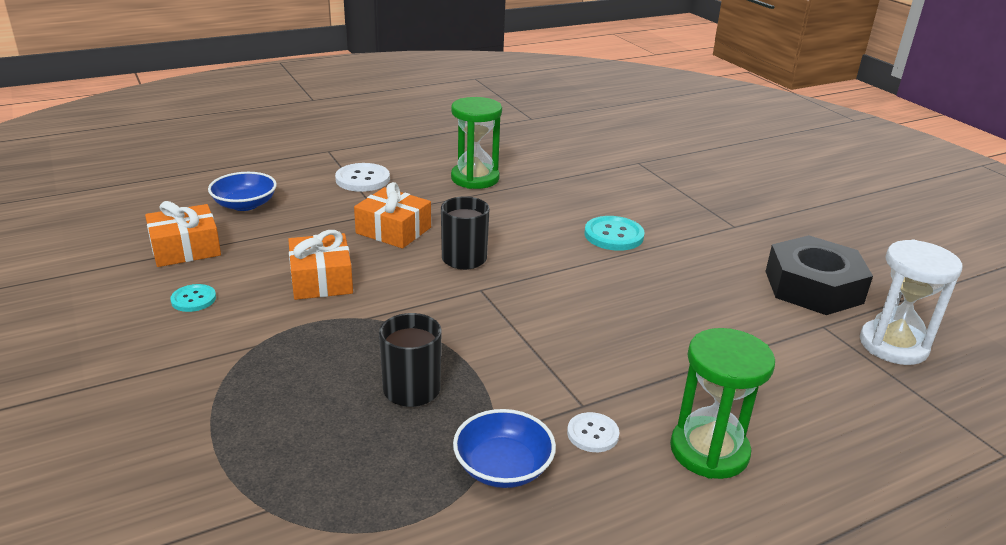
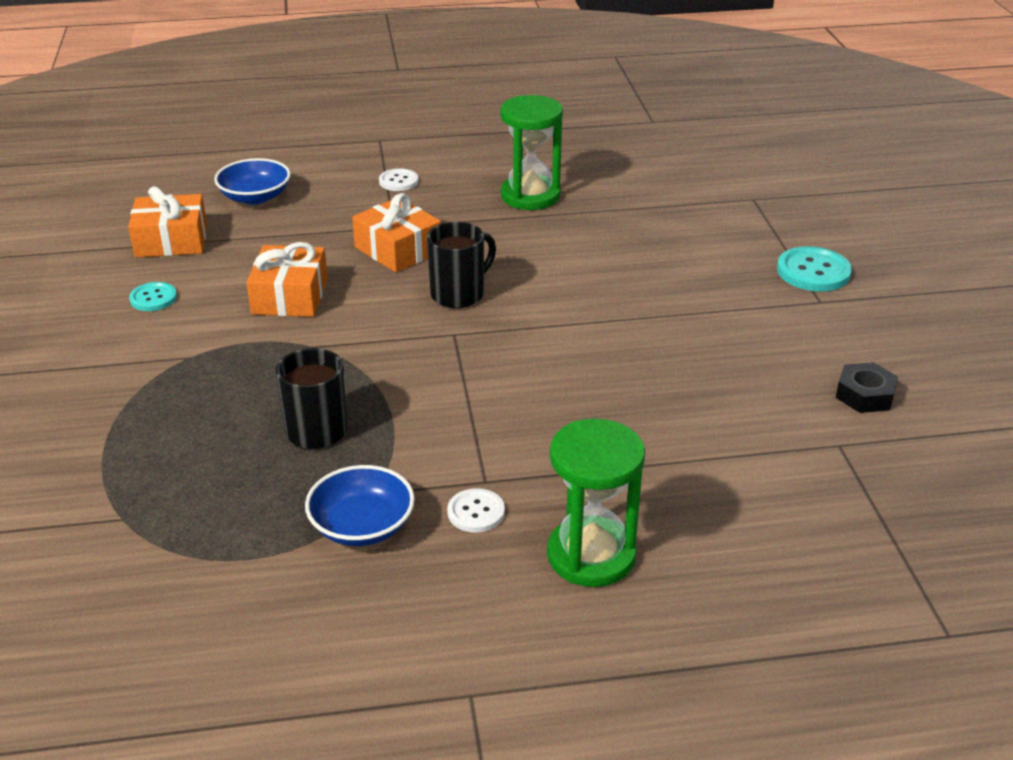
camera: 20 degrees right, 5 degrees up
white button [335,163,390,192] -> white button [379,168,419,191], size x0.61
turquoise button [584,216,644,251] -> turquoise button moved to [777,246,852,291]
black nut [765,235,873,315] -> black nut [835,362,898,413], size x0.49
white hourglass [860,240,962,365] -> none

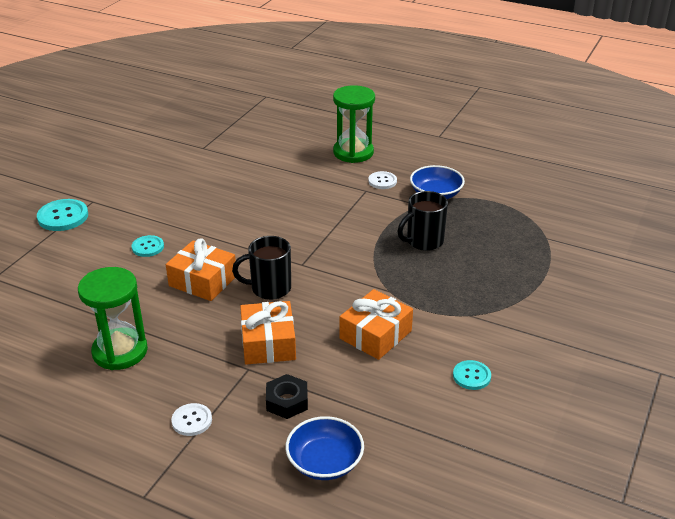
camera: 145 degrees left, 0 degrees up
orange gift [128,186,207,258] -> orange gift moved to [166,238,236,301]
black nut [835,362,898,413] -> black nut moved to [266,374,308,419]
none -> turquoise button [132,235,164,257]

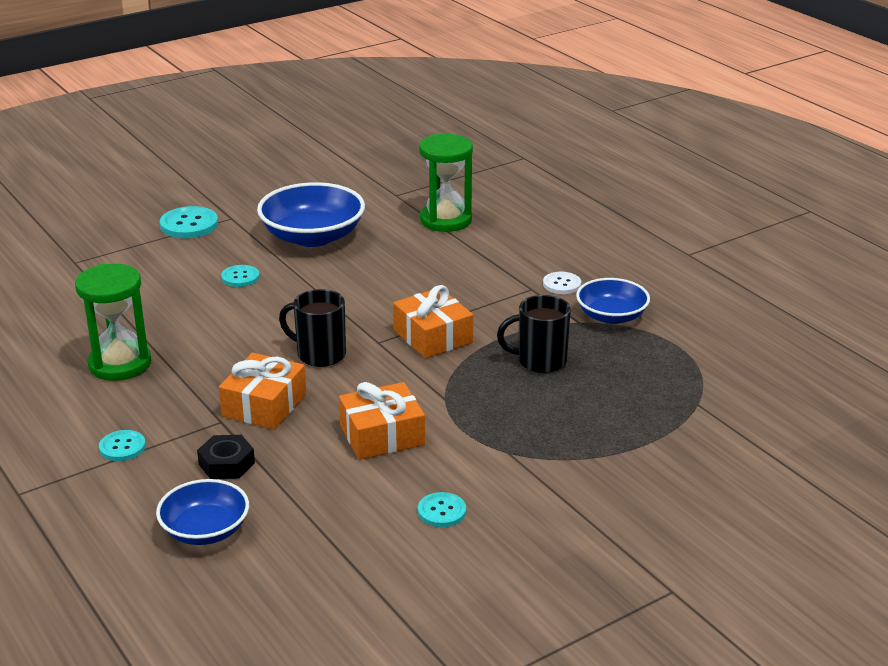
camera: 30 degrees right, 5 degrees down
orange gift [166,238,236,301] -> orange gift moved to [393,285,473,358]
white button [171,403,212,436] -> turquoise button [99,430,146,461]
green hourglass [333,85,375,163] -> green hourglass moved to [419,134,473,232]
none -> blue bowl [257,182,365,247]

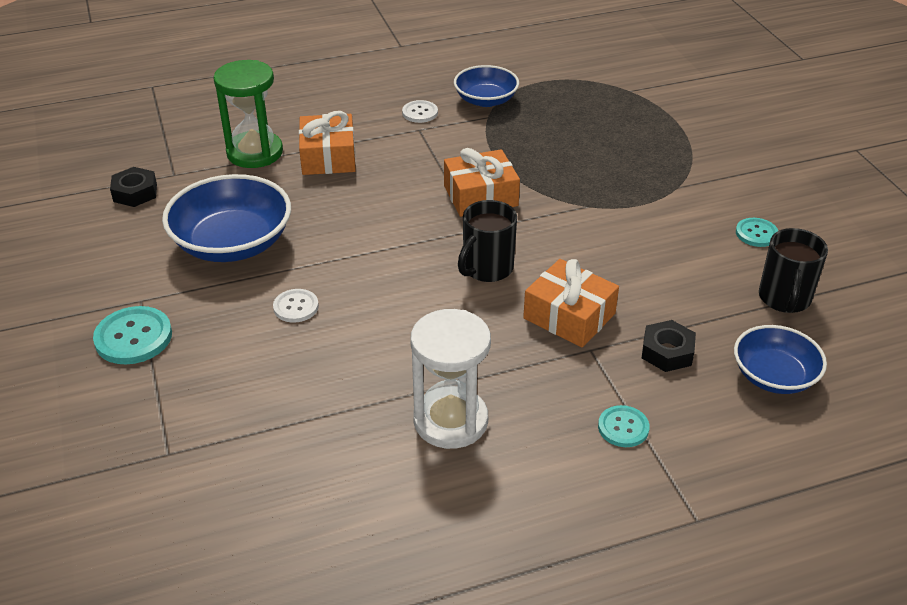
camera: 75 degrees left, 10 degrees up
green hourglass [75,264,151,381] -> white hourglass [410,309,491,449]
turquoise button [221,265,260,287] -> white button [273,289,319,323]
orange gift [339,382,425,460] -> orange gift moved to [299,111,356,175]
black mug [497,295,571,373] -> black mug moved to [759,228,828,313]
none -> black nut [110,167,157,207]

